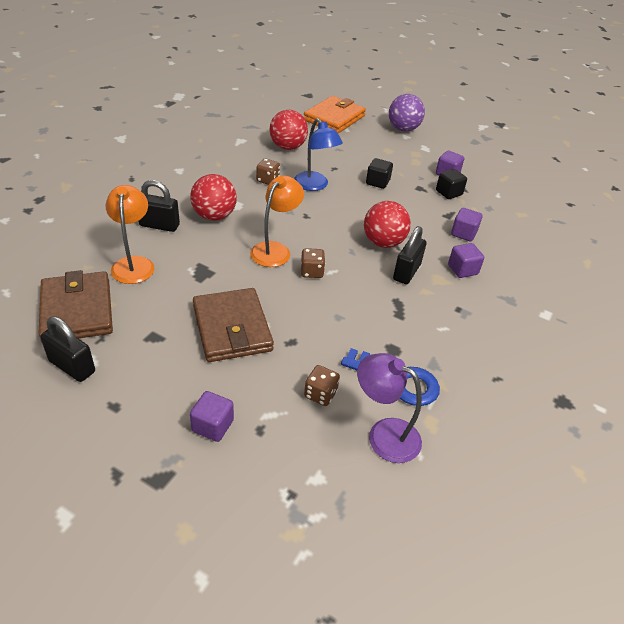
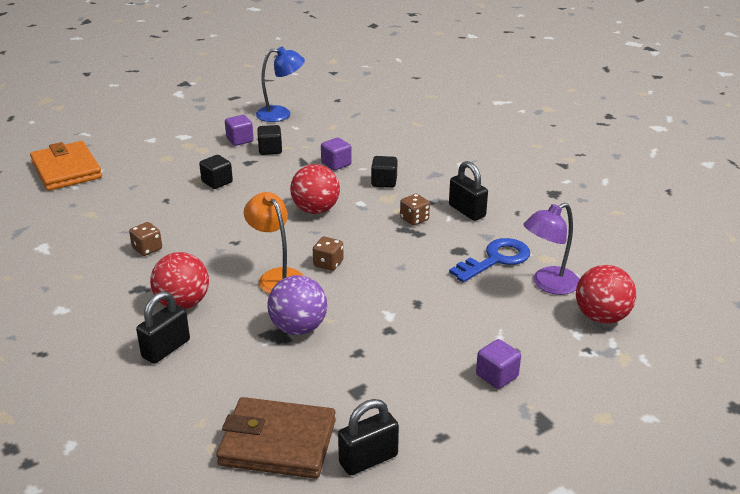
camera: 60 degrees left, 10 degrees down
orange lamp [106,185,154,284] -> none
brown wallet [193,288,274,362] -> none
red ball [270,110,308,150] -> red ball moved to [576,265,636,324]
blue lamp [294,118,343,191] -> blue lamp moved to [256,47,305,122]
brown dice [304,365,340,406] -> brown dice moved to [400,194,430,226]
purple ball [389,94,425,131] -> purple ball moved to [267,275,327,335]
black padlock [393,226,426,284] -> black padlock moved to [449,161,488,221]
purple cube [448,243,484,278] -> black cube [371,156,397,188]

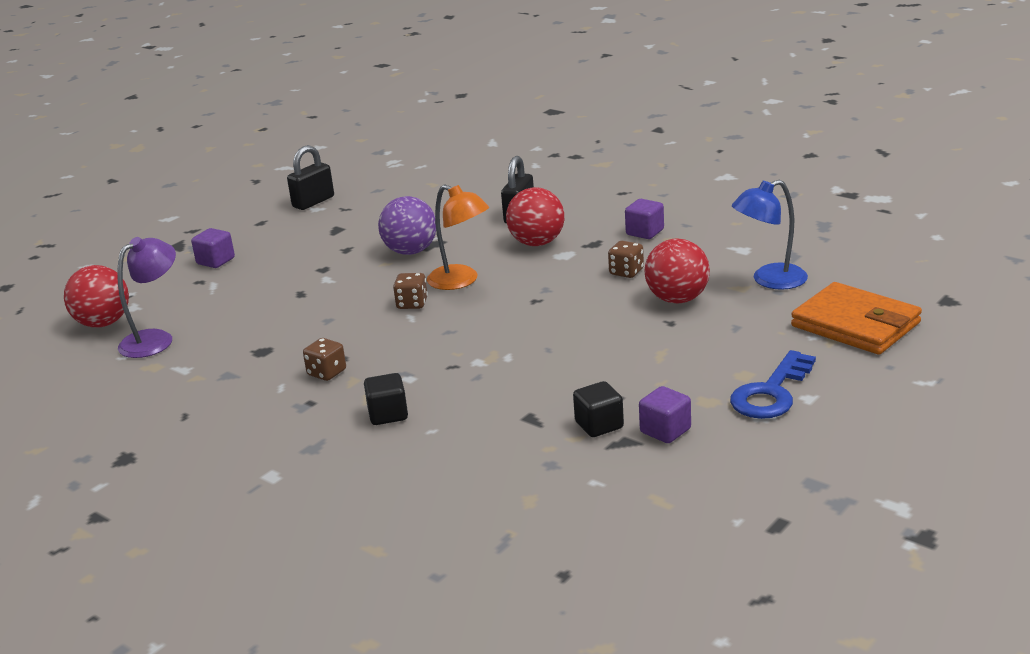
camera: 165 degrees right, 5 degrees down
black cube [199,155,233,189] -> none
brown wallet [216,397,336,479] -> none
blue lamp [256,47,305,122] -> blue lamp moved to [732,180,808,290]
red ball [290,164,340,214] -> red ball moved to [644,238,710,303]
purple cube [321,138,352,170] -> purple cube moved to [625,199,664,239]
black padlock [449,161,488,221] -> none
blue key [449,238,530,282] -> blue key moved to [730,350,816,419]

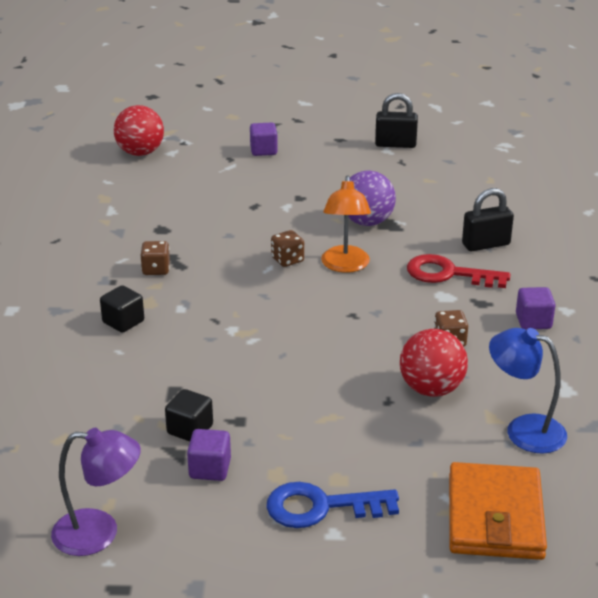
camera: 50 degrees right, 5 degrees up
purple lamp [117,237,176,358] -> purple lamp moved to [51,428,141,556]
red ball [506,187,564,246] -> red key [407,254,510,288]

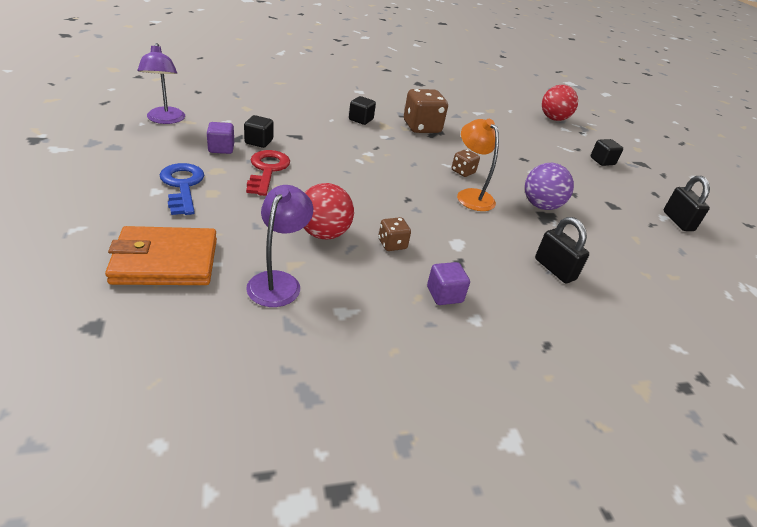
camera: 70 degrees right, 5 degrees up
brown dice [140,241,170,275] -> brown dice [404,89,448,133], size x1.92
purple cube [250,122,278,156] -> black cube [591,139,623,166]
orange lamp [321,175,371,273] -> orange lamp turned 75 degrees clockwise [457,119,499,211]
red key [407,254,510,288] -> red key moved to [246,150,290,196]
blue lamp [489,328,567,454] -> purple lamp [246,185,313,307]

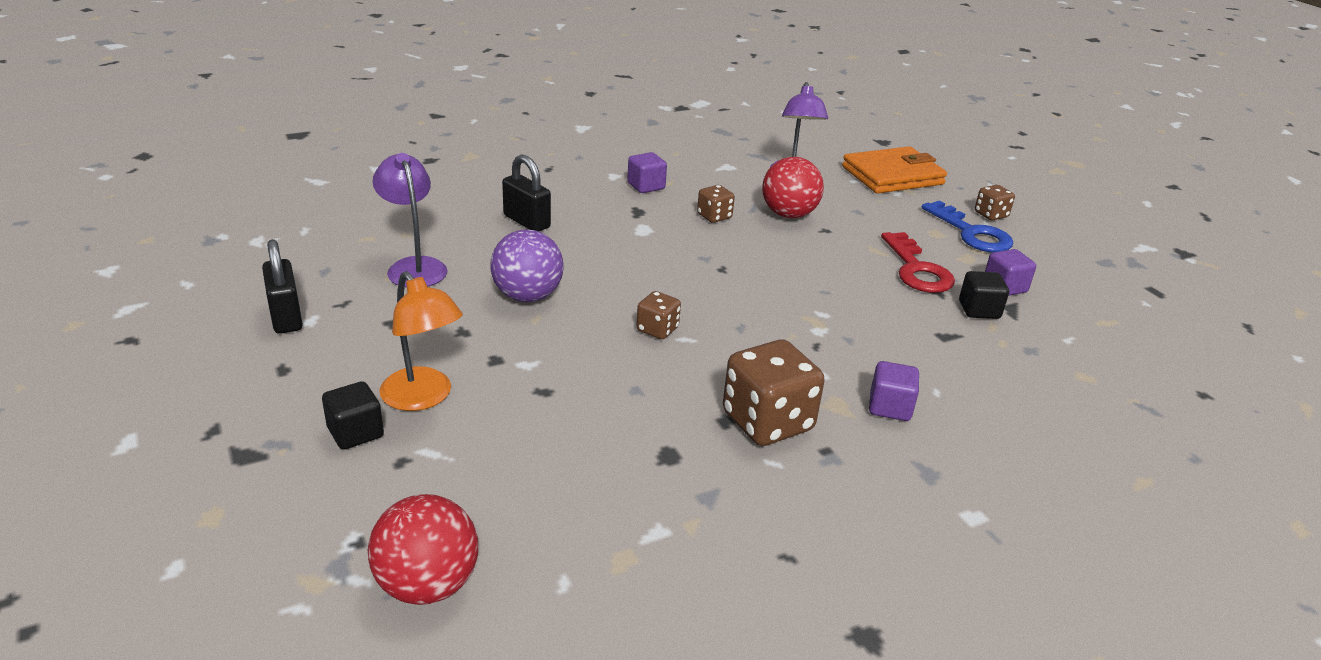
camera: 170 degrees right, 5 degrees down
purple lamp [137,43,185,124] -> purple lamp moved to [373,153,448,288]
black cube [349,96,376,125] -> purple cube [869,361,919,421]
orange lamp [457,119,499,211] -> orange lamp moved to [379,271,463,411]
none -> brown dice [975,185,1015,220]

